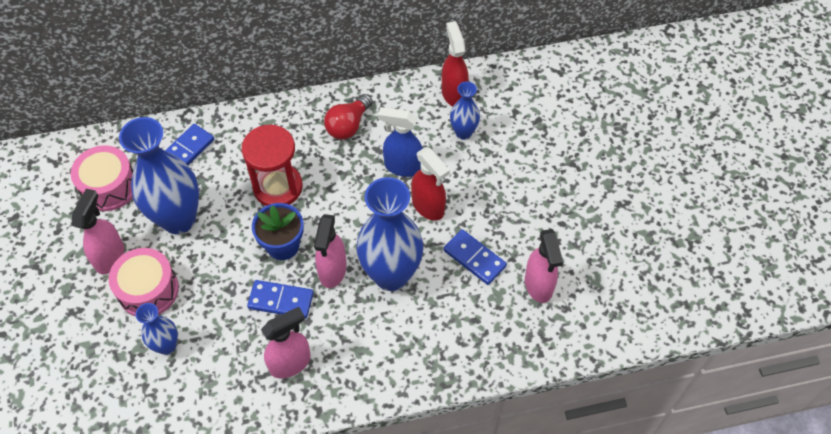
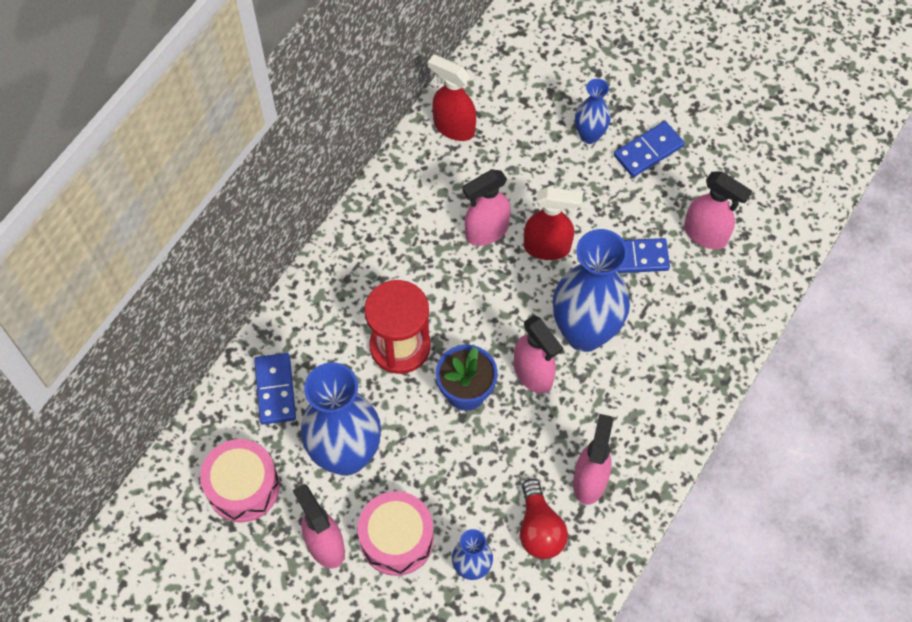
camera: 45 degrees left, 5 degrees up
blue domino [247,280,314,319] -> blue domino moved to [614,121,684,177]
red light bulb [324,94,373,140] -> red light bulb moved to [520,478,568,559]
blue spray bottle [378,107,423,177] -> pink spray bottle [462,170,511,246]
blue vase [450,82,480,140] -> blue vase moved to [575,79,611,144]

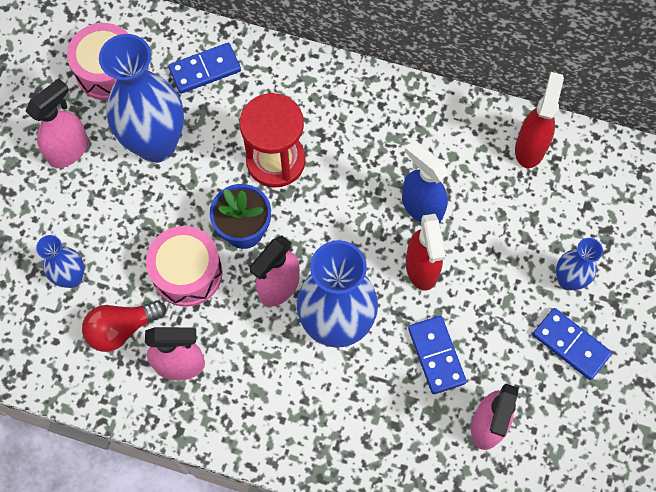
camera: 75 degrees right, 5 degrees up
pink drum [358,491,434,576] -> pink drum moved to [146,226,223,307]
pink spray bottle [462,170,511,246] -> blue spray bottle [402,140,449,223]

